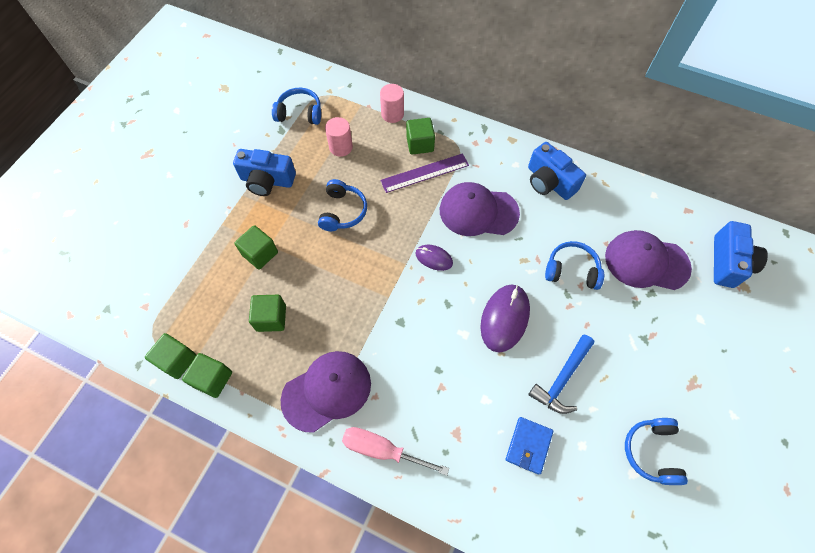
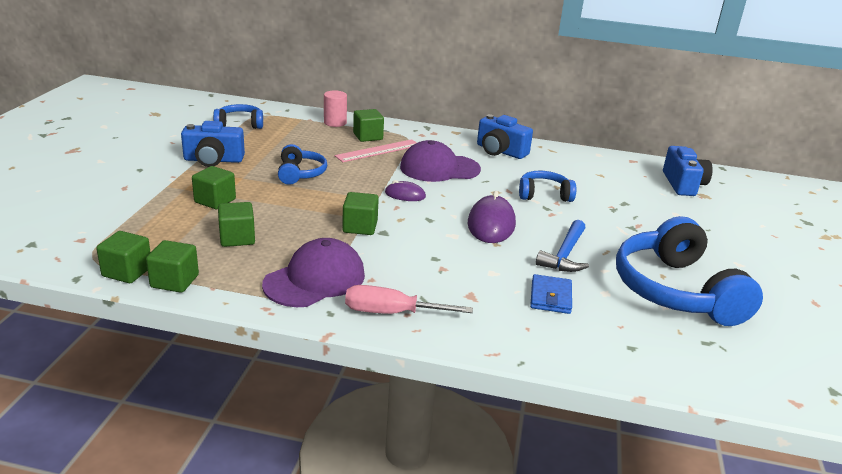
camera: 15 degrees left, 35 degrees down
pink cylinder [325,117,353,157] -> none
purple ruler [380,153,469,193] -> pink ruler [335,139,417,162]
purple cap [605,230,692,290] -> none
blue headphones [625,418,688,485] -> blue headphones [616,216,763,326], size x1.96
none -> green cube [342,192,379,235]

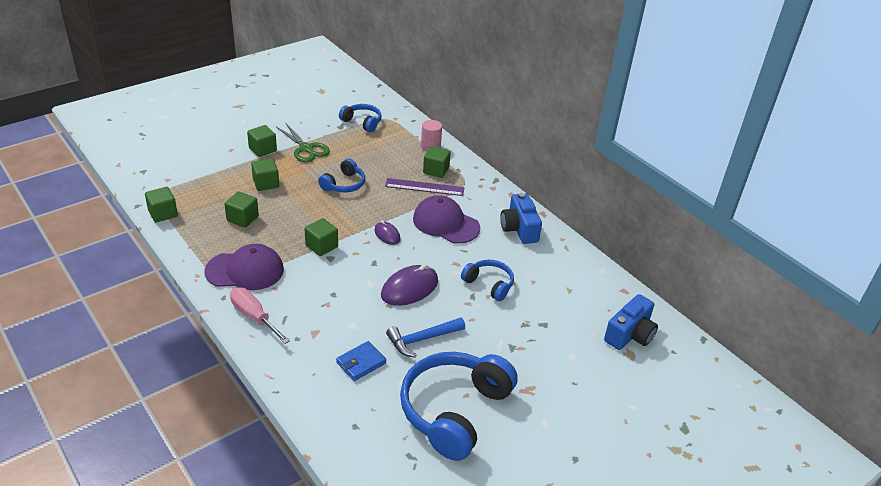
camera: 40 degrees right, 10 degrees up
green cube [146,240,199,293] -> green cube moved to [247,125,277,157]
blue camera [181,121,245,167] -> green scissors [276,122,330,162]
pink ruler [335,139,417,162] -> purple ruler [385,178,464,196]

